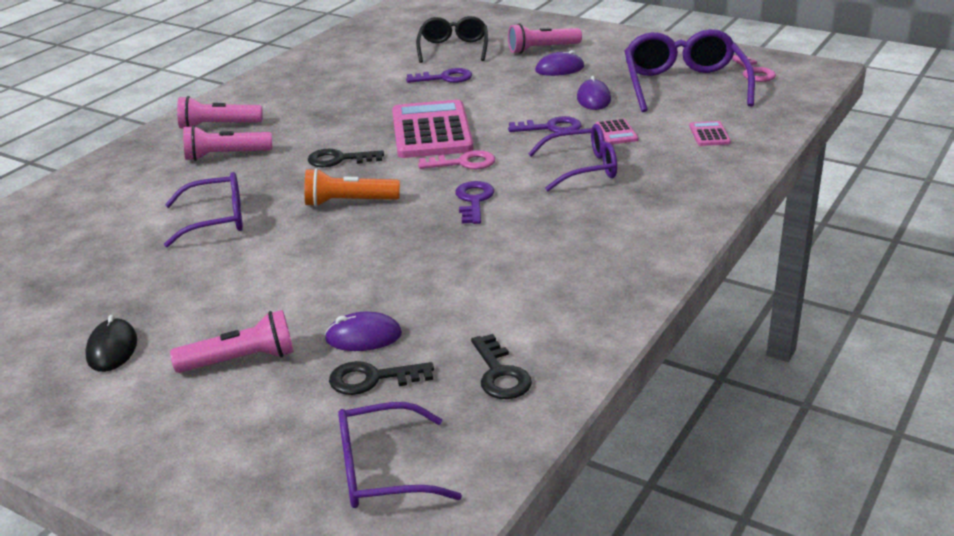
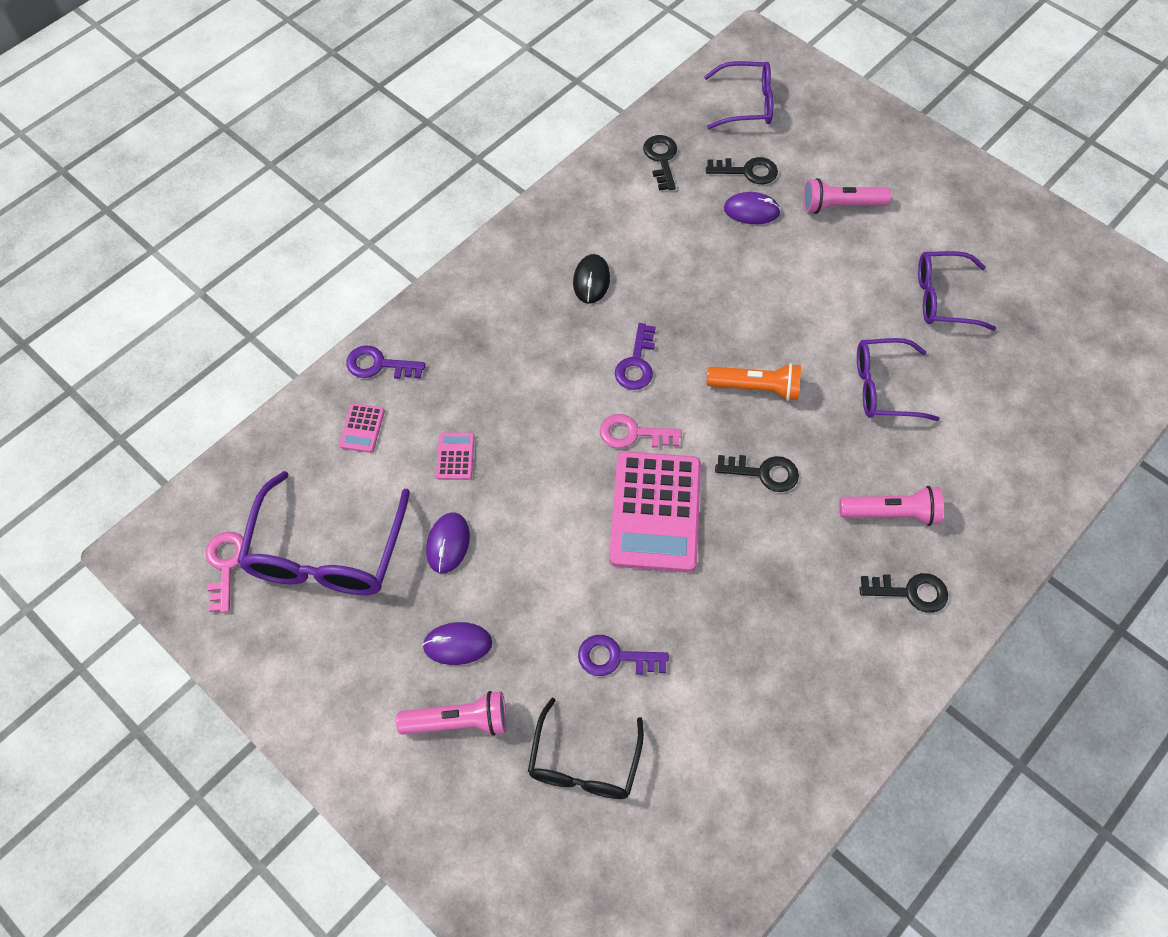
camera: 170 degrees left, 30 degrees up
black mouse [85,315,137,372] -> black mouse moved to [573,254,610,304]
pink flashlight [177,96,263,128] -> black key [859,573,948,613]
purple key [508,116,581,133] -> purple key moved to [346,345,425,379]
purple glasses [528,124,617,191] -> purple glasses moved to [918,251,996,331]

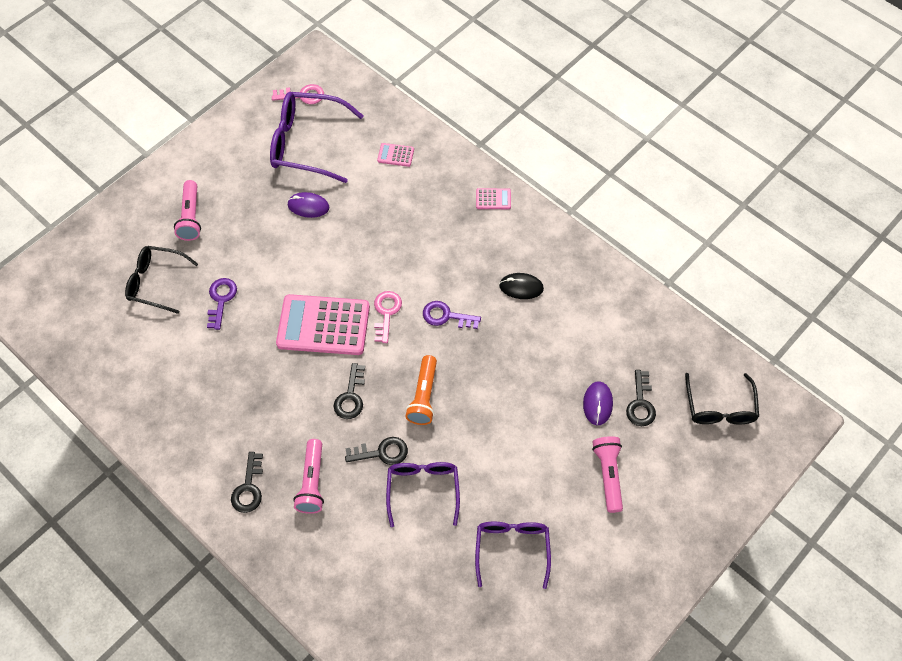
camera: 90 degrees right, 0 degrees up
purple key [346,345,425,379] -> none
purple mouse [422,622,492,665] -> none
pink calculator [436,432,475,480] -> pink calculator moved to [476,188,511,209]
black key [643,135,677,191] -> black key moved to [345,437,408,465]
purple glasses [704,61,773,129] -> black glasses [685,373,759,425]

